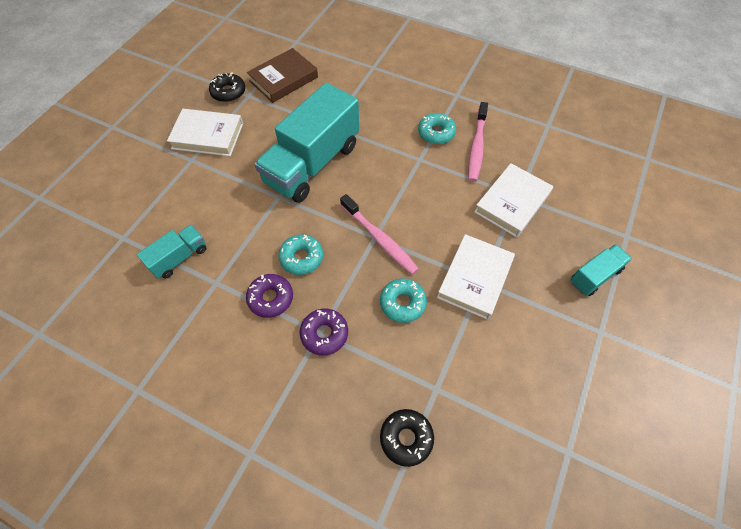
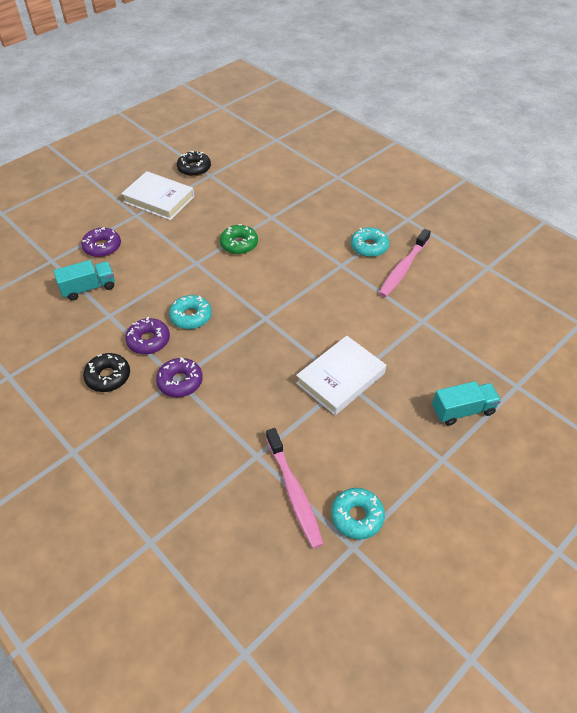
camera: 20 degrees right, 10 degrees down
brown book [247,48,318,103] -> none
turquoise truck [254,83,359,203] -> green donut [220,224,258,254]
pink toothbrush [340,194,419,275] -> pink toothbrush moved to [266,428,323,549]
turquoise donut [380,279,427,323] -> turquoise donut moved to [331,488,385,540]
black donut [380,409,434,467] -> black donut moved to [83,353,130,392]
white book [474,163,553,237] -> none
none -> purple donut [81,227,121,257]

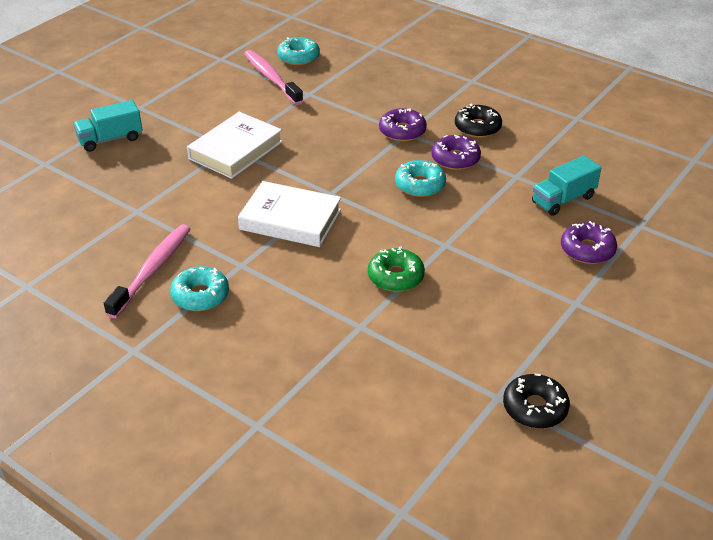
camera: 170 degrees right, 10 degrees down
white book [121,171,195,220] -> white book moved to [238,181,341,247]
turquoise donut [331,488,385,540] -> turquoise donut moved to [277,37,320,66]

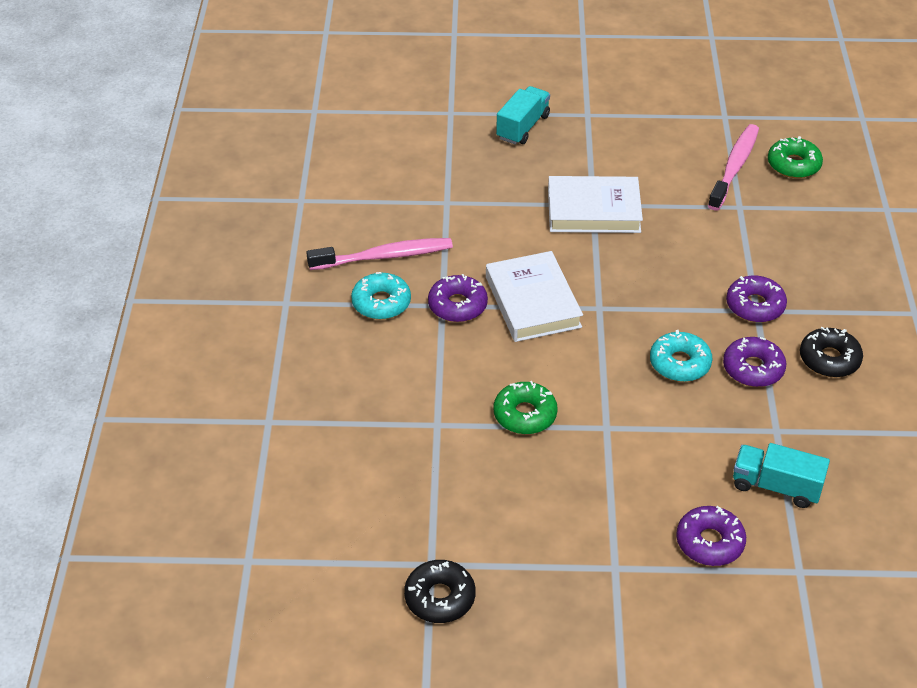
camera: 55 degrees right, 5 degrees up
turquoise truck [73,100,143,152] -> turquoise truck turned 90 degrees clockwise [496,86,550,145]
turquoise donut [277,37,320,66] -> green donut [768,136,823,178]
none -> purple donut [428,274,488,322]

